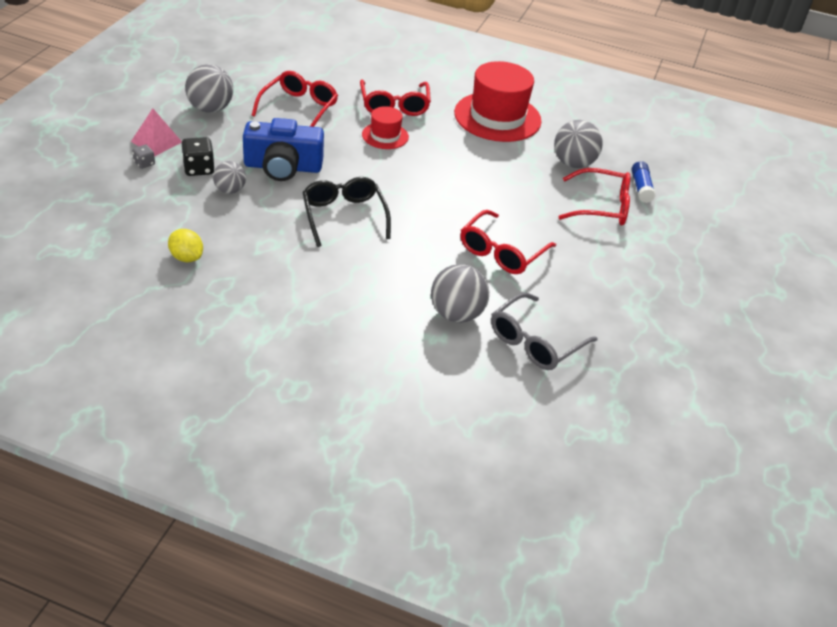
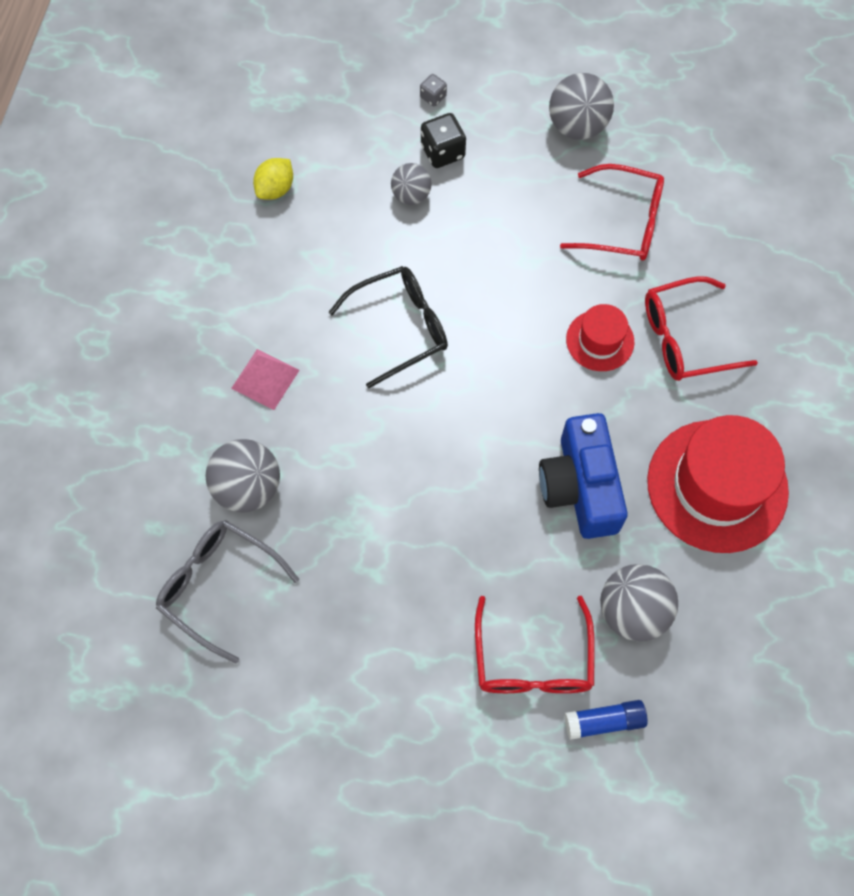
camera: 85 degrees right, 25 degrees up
pink pyramid [131,108,182,156] -> pink pyramid moved to [231,349,299,410]
blue camera [243,118,324,181] -> blue camera moved to [539,413,628,539]
red glasses [460,210,556,274] -> none

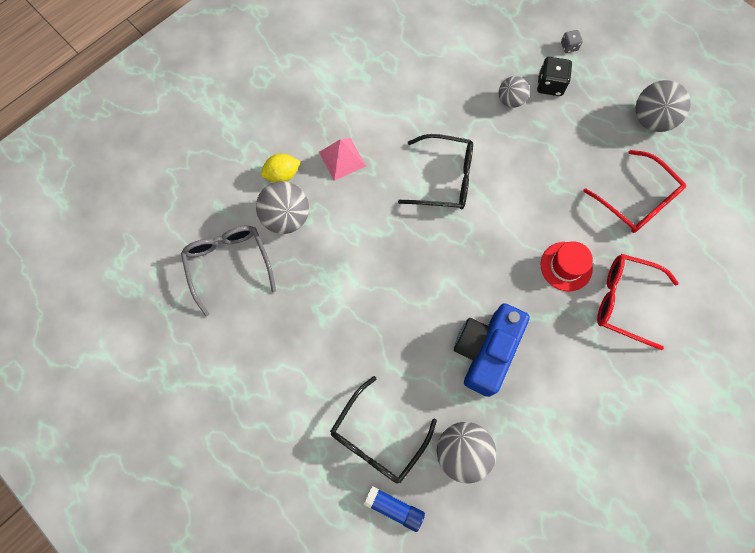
camera: 35 degrees right, 5 degrees up
yellow lemon [253,158,293,200] -> yellow lemon moved to [261,154,301,182]
red glasses [475,596,595,693] -> black glasses [330,376,437,483]
red hat [647,415,789,553] -> none

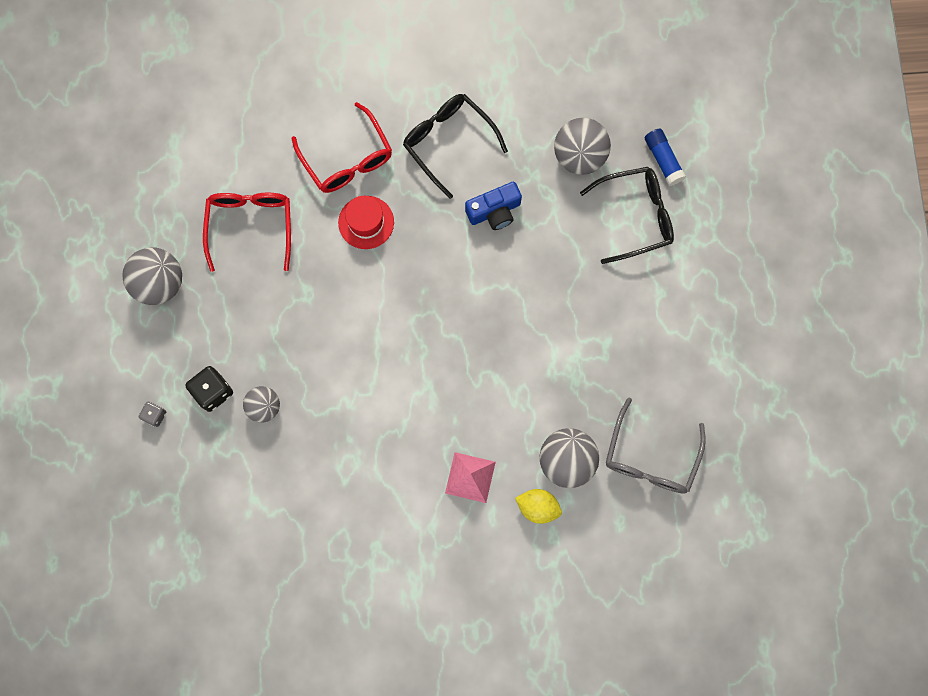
camera: 140 degrees left, 5 degrees up
black glasses [398,134,473,209] -> black glasses moved to [403,94,508,199]
blue camera [454,303,530,397] -> blue camera [465,182,522,230], size x0.63

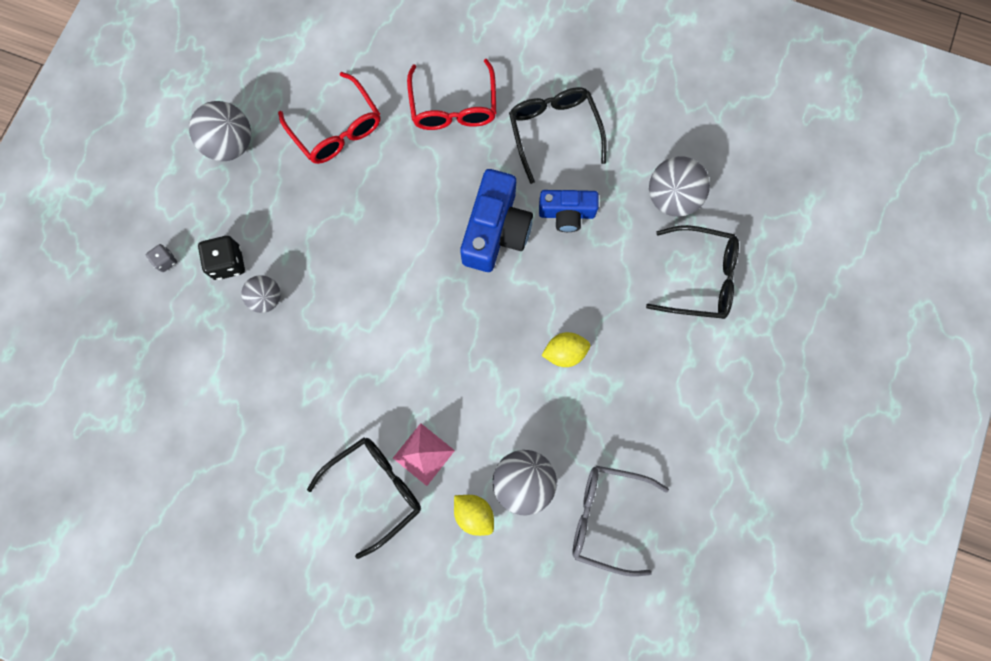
camera: 25 degrees right, 0 degrees up
red glasses [203,192,291,272] -> red glasses turned 120 degrees clockwise [278,72,380,164]
red hat [338,196,394,249] -> none
grey glasses [606,398,706,494] -> grey glasses turned 60 degrees clockwise [572,466,669,577]
blue glue stick [645,129,686,186] -> none
none -> black glasses [307,438,421,559]
none -> blue camera [460,169,533,272]
none -> yellow lemon [541,332,590,367]

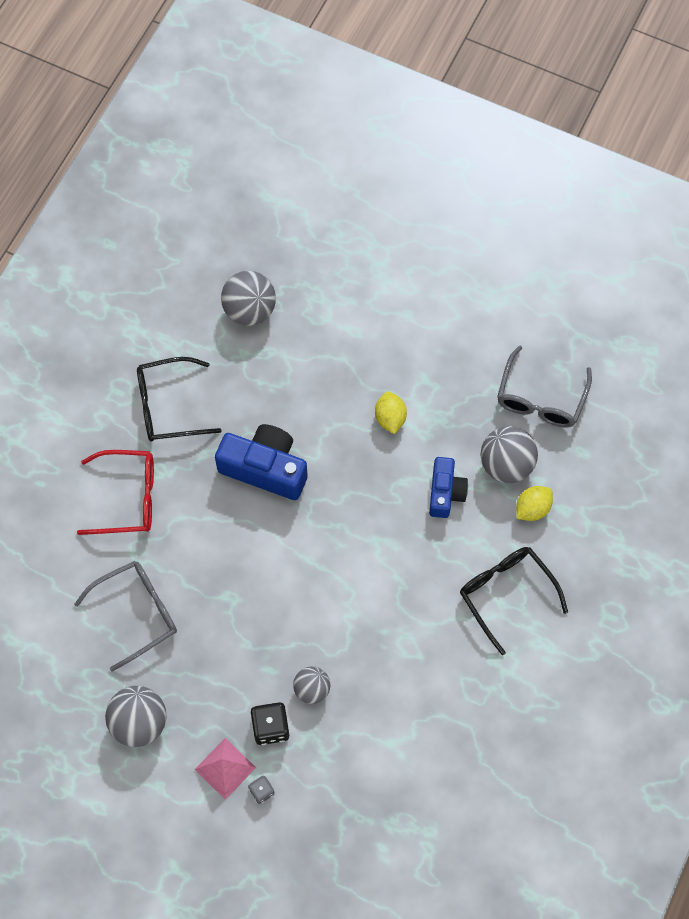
camera: 85 degrees left, 10 degrees down
red glasses [278,72,380,164] -> grey glasses [74,561,177,672]
pink pyramid [393,423,455,486] -> pink pyramid moved to [194,738,256,800]
blue camera [539,190,599,232] -> blue camera moved to [429,457,468,518]
black glasses [646,225,739,319] -> none

